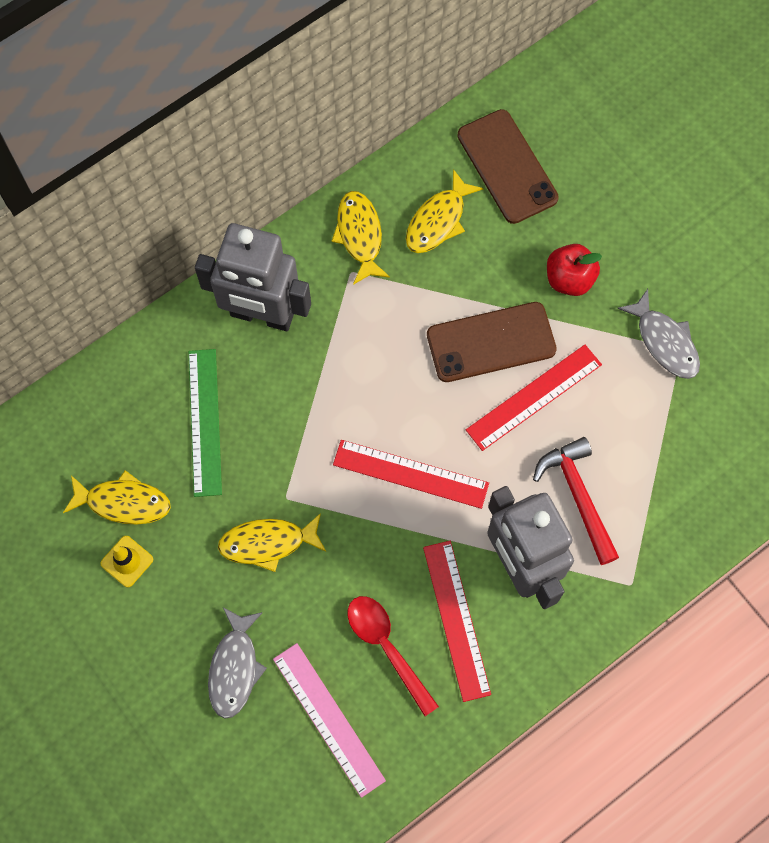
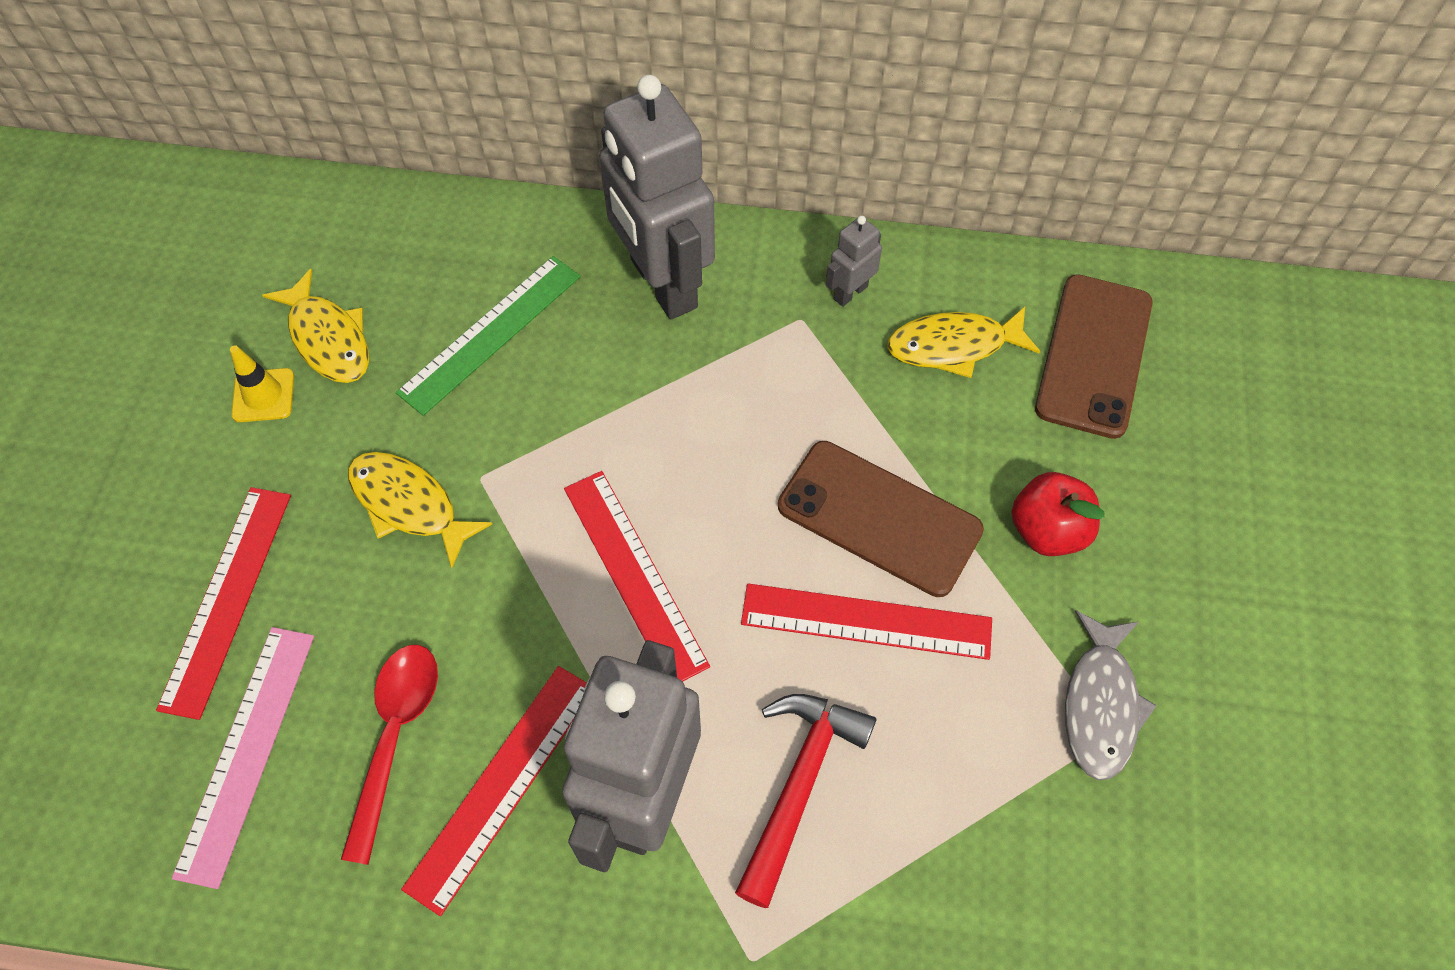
camera: 45 degrees right, 10 degrees down
grey fish [208,607,267,718] -> red ruler [156,487,291,720]
yellow fish [332,191,390,285] -> grey robot [826,216,882,307]

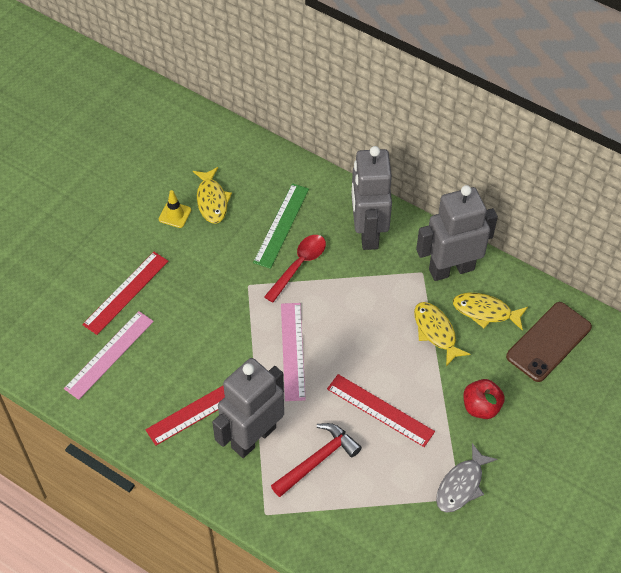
camera: 25 degrees right, 5 degrees down
red spoon [341,645,438,865] -> red spoon moved to [264,235,326,302]
yellow fish [348,452,492,568] -> yellow fish moved to [414,302,470,366]
green ruler [396,256,580,416] -> green ruler turned 45 degrees counterclockwise [253,183,309,269]
red ruler [564,471,710,681] -> pink ruler [281,303,306,401]
brown phone [778,441,984,597] -> none
grey robot [826,216,882,307] -> grey robot [416,185,498,281], size x2.36

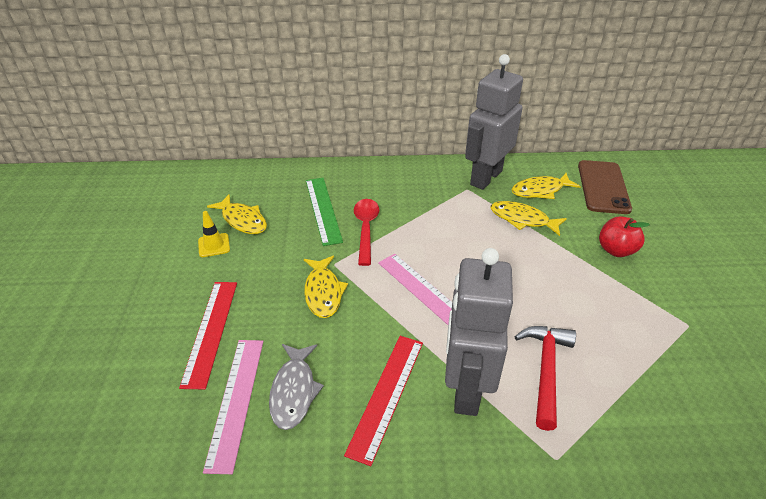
camera: 35 degrees left, 15 degrees down
red ruler [327,374,435,447] -> none
grey robot [351,146,392,250] -> none
grey fish [436,443,497,513] -> grey fish moved to [269,344,324,430]
none -> yellow fish [304,256,348,318]

